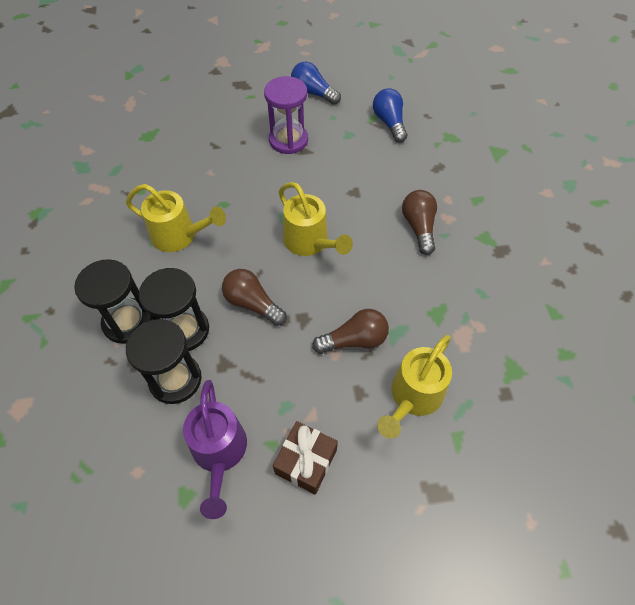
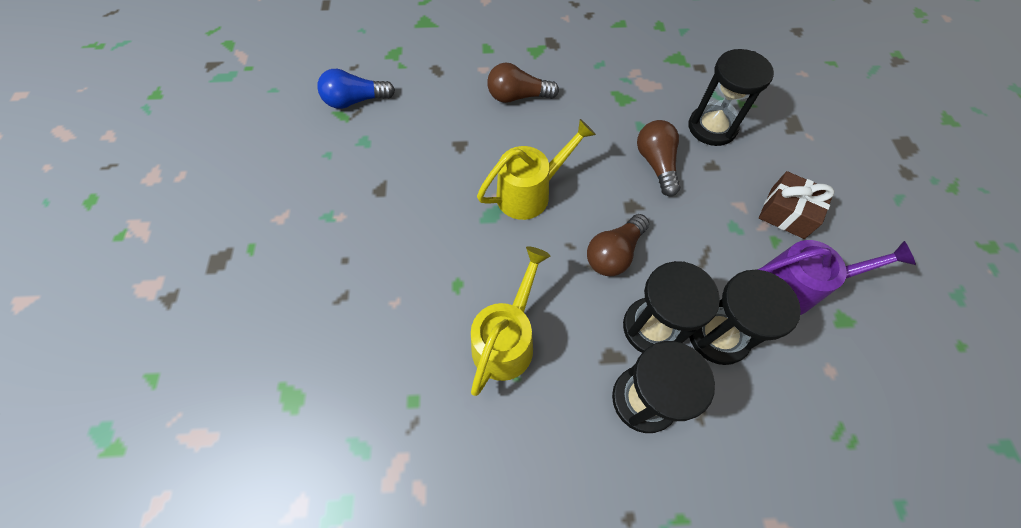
camera: 85 degrees left, 5 degrees up
purple hourglass [264,76,308,154] -> none
blue light bulb [291,62,341,105] -> none
yellow watering can [377,335,452,439] -> black hourglass [689,49,774,146]

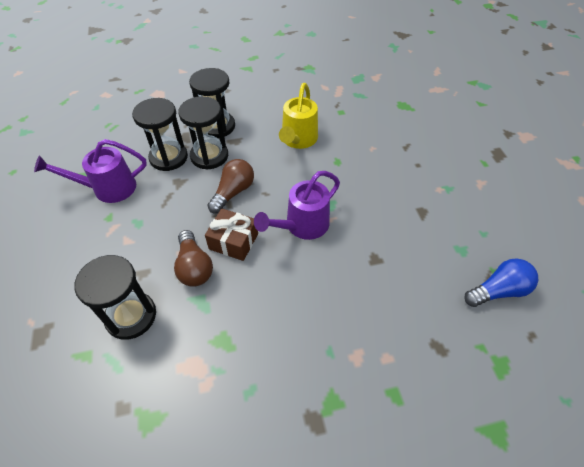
camera: 170 degrees right, 10 degrees down
yellow watering can [477,119,596,220] -> purple watering can [254,171,340,240]
brown light bulb [487,63,559,103] -> none
brown gift [759,171,835,239] -> brown gift moved to [205,208,258,261]

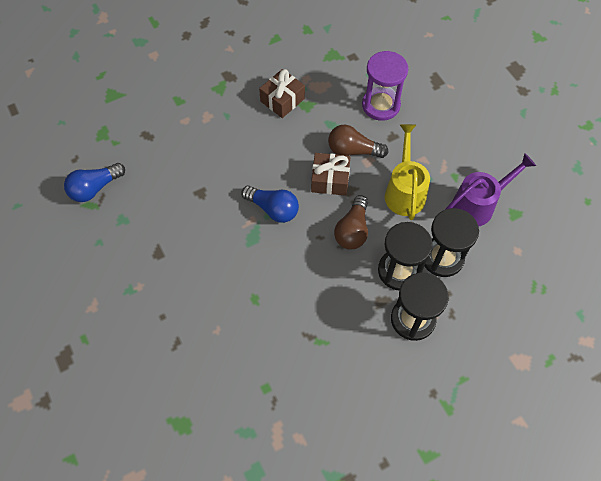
camera: 165 degrees right, 10 degrees up
black hourglass [74,255,156,340] -> purple hourglass [362,51,408,121]
brown light bulb [174,230,213,287] -> brown light bulb turned 45 degrees counterclockwise [328,125,388,158]
purple watering can [254,171,340,240] -> blue light bulb [241,186,299,223]
yellow watering can [279,83,318,149] -> yellow watering can moved to [385,124,430,220]
none -> brown gift [259,69,305,118]

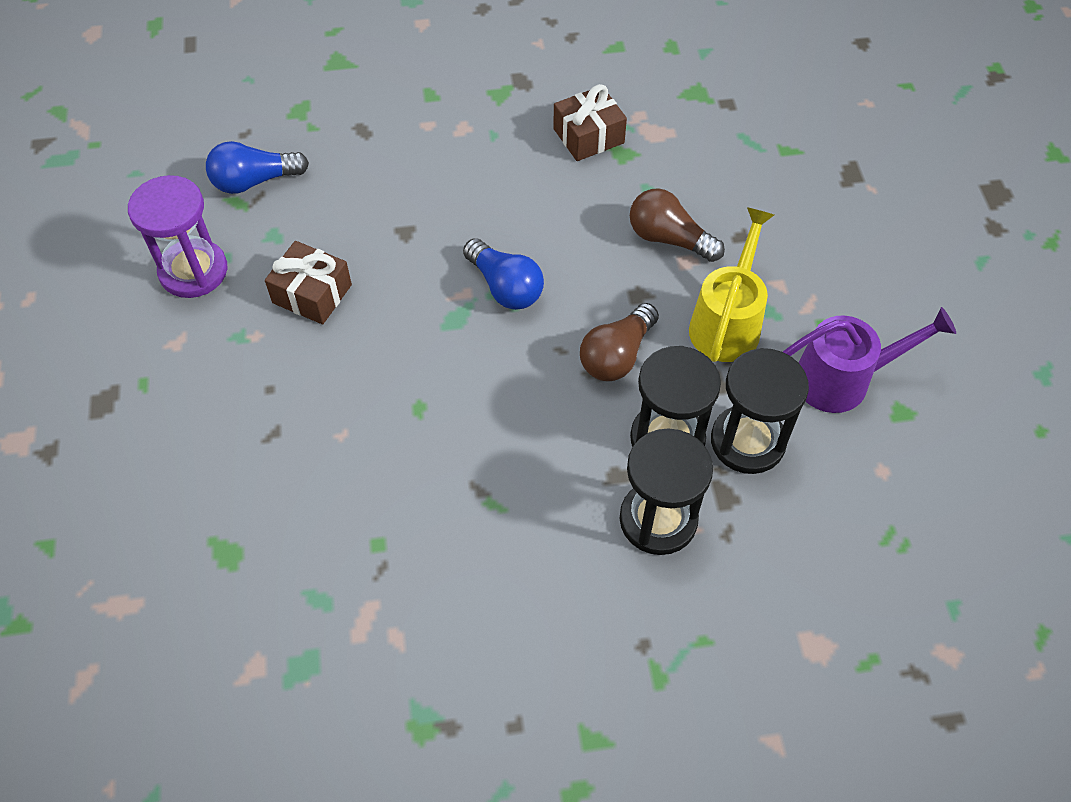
camera: 20 degrees right, 5 degrees down
brown gift [311,153,350,196] -> brown gift moved to [265,241,352,324]
purple hourglass [362,51,408,121] -> purple hourglass moved to [128,175,228,298]

